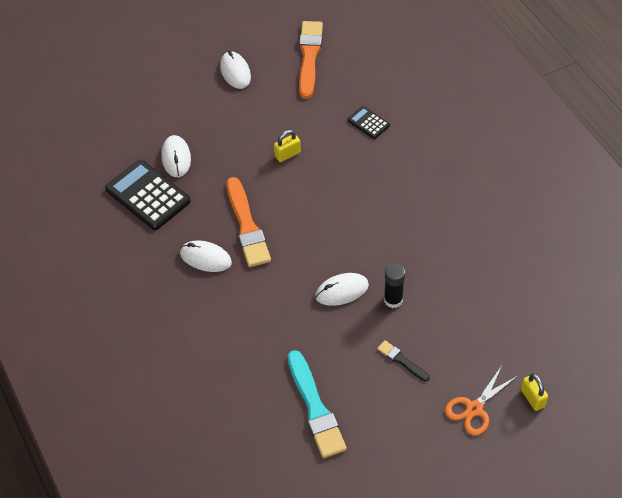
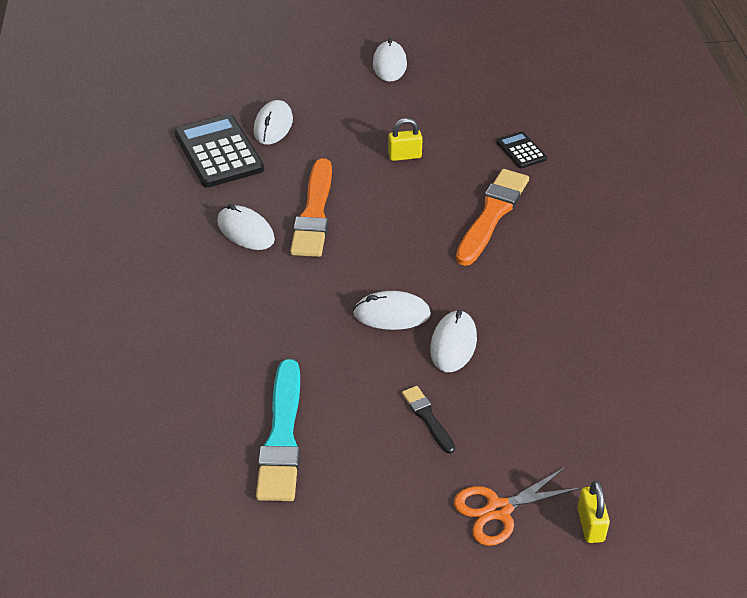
camera: 20 degrees right, 10 degrees down
orange brush [299,21,323,99] -> orange brush moved to [456,169,529,266]
black glue stick [384,264,405,308] -> white mouse [430,310,477,372]

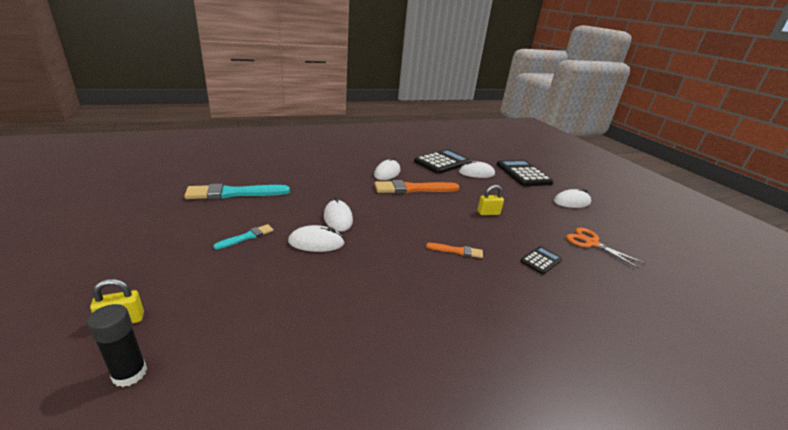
camera: 70 degrees right, 15 degrees down
yellow padlock [388,118,423,161] -> yellow padlock turned 75 degrees counterclockwise [477,185,504,215]
black brush [402,386,455,454] -> turquoise brush [213,224,274,249]
orange scissors [454,467,582,546] -> orange scissors moved to [566,228,646,269]
orange brush [456,169,529,266] -> orange brush [426,243,483,258], size x0.51
none -> black glue stick [87,304,147,387]
none -> black calculator [497,160,554,186]

